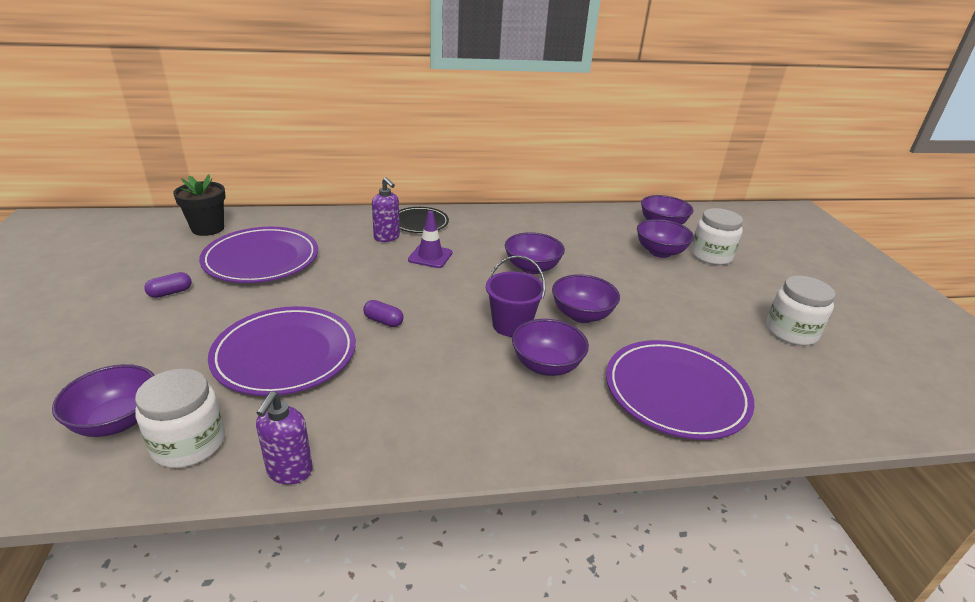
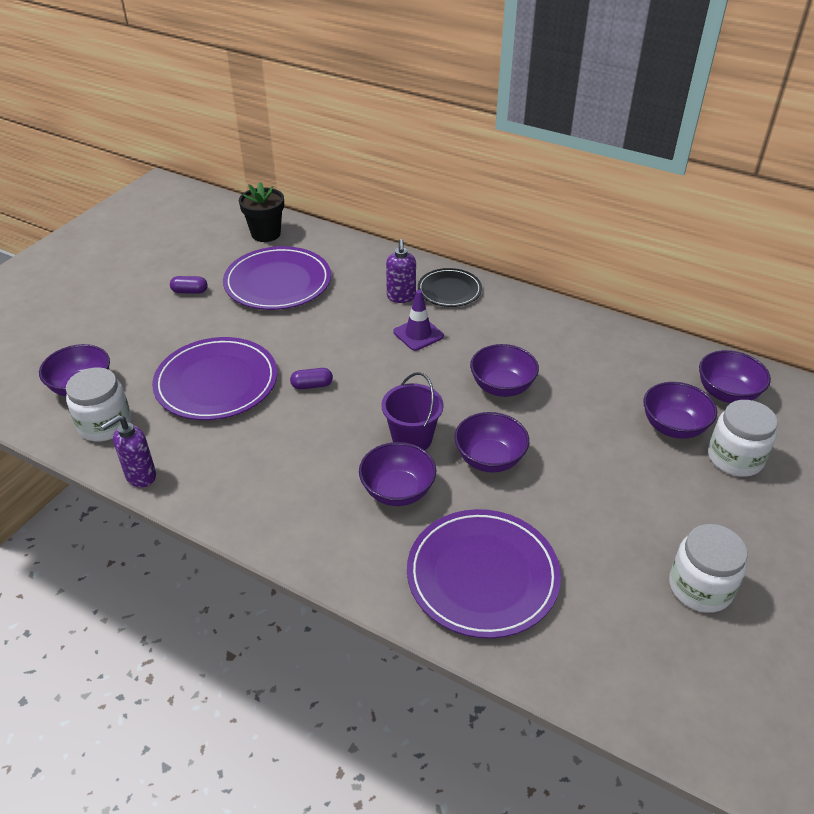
camera: 40 degrees right, 10 degrees up
purple capsule [363,300,404,327] -> purple capsule turned 75 degrees counterclockwise [290,368,333,389]

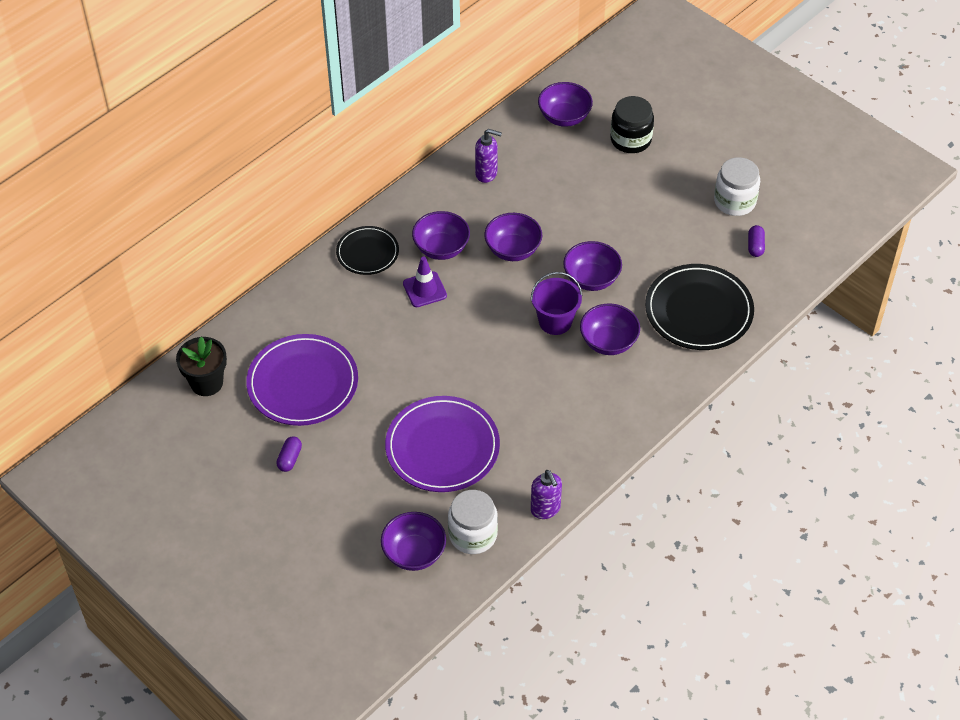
camera: 75 degrees left, 10 degrees up
purple capsule [290,368,333,389] -> purple capsule moved to [748,225,765,257]
purple soap dispenser [386,239,416,303] -> purple soap dispenser moved to [475,129,502,183]
purple plate [407,509,561,639] -> black plate [645,264,754,350]
purple bowl [643,382,717,439] -> purple bowl moved to [412,211,470,260]
white jar [708,400,778,477] -> black jar [610,96,654,153]

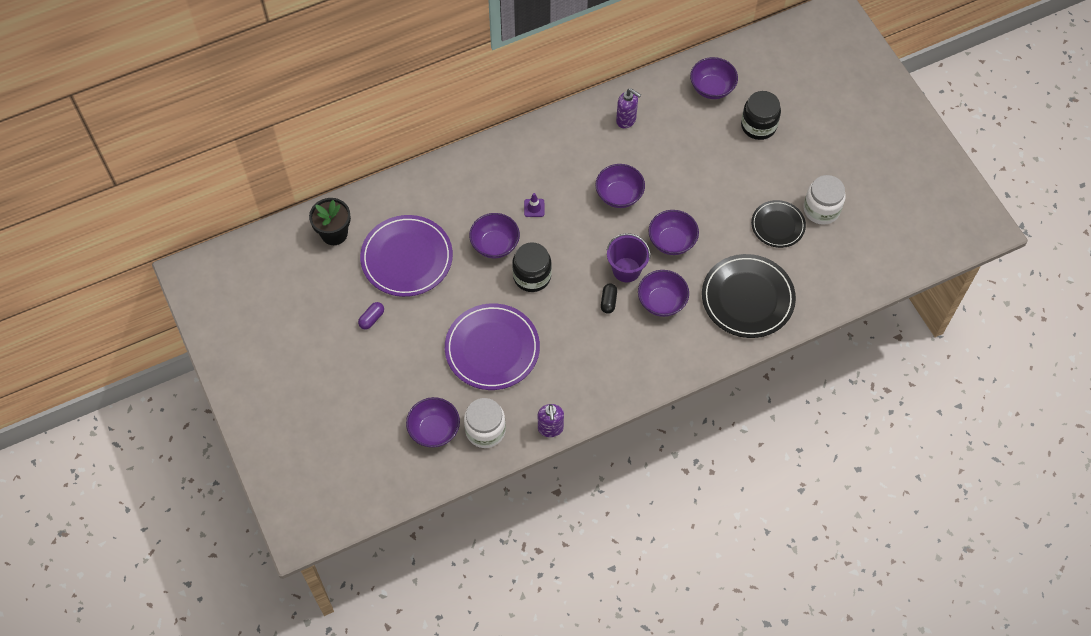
camera: 20 degrees right, 10 degrees up
black plate [336,226,399,275] -> black plate moved to [751,200,806,248]
purple traffic cone [403,257,447,307] -> purple traffic cone [524,193,544,217], size x0.65
purple bowl [412,211,470,260] -> purple bowl moved to [469,213,520,258]
purple capsule [748,225,765,257] -> none
none -> black jar [512,242,552,292]
none -> black capsule [601,283,617,314]

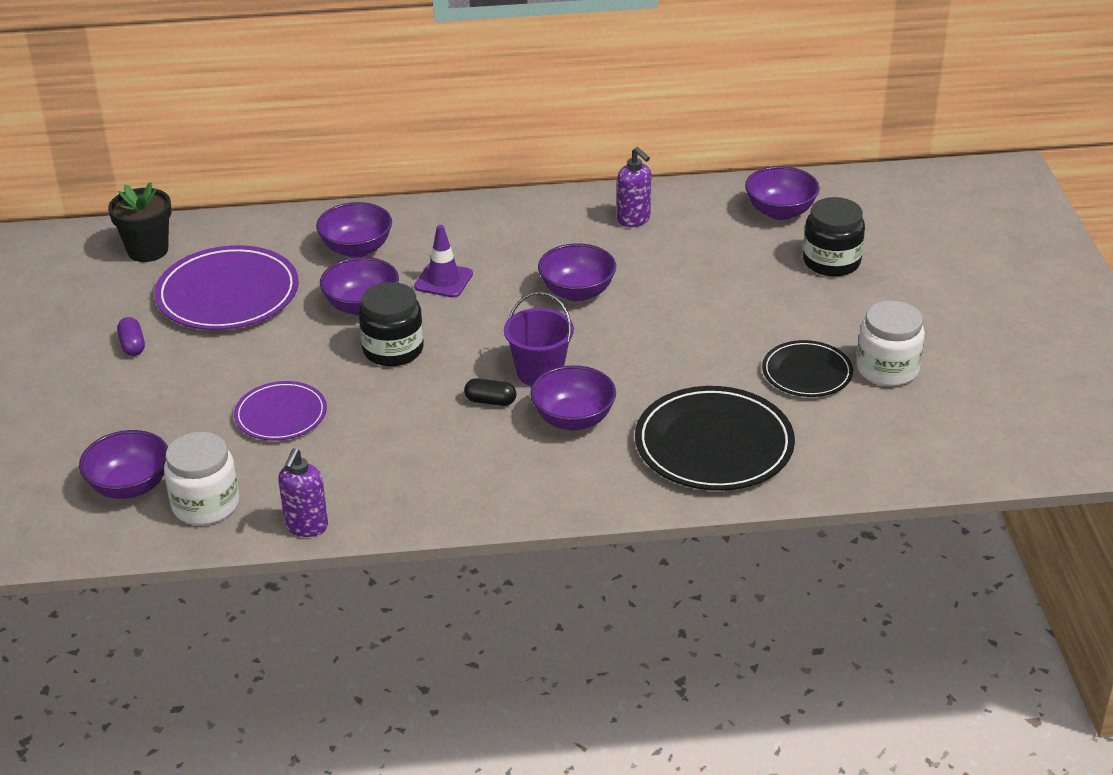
camera: 20 degrees right, 25 degrees down
purple capsule [358,302,384,329] -> purple capsule turned 75 degrees counterclockwise [117,317,145,356]
purple plate [445,303,540,390] -> purple plate [234,381,327,441], size x0.59
purple traffic cone [524,193,544,217] -> purple traffic cone [414,225,473,298], size x1.54
black capsule [601,283,617,314] -> black capsule turned 75 degrees clockwise [464,378,516,406]
purple bowl [648,210,699,255] -> purple bowl moved to [316,202,392,258]

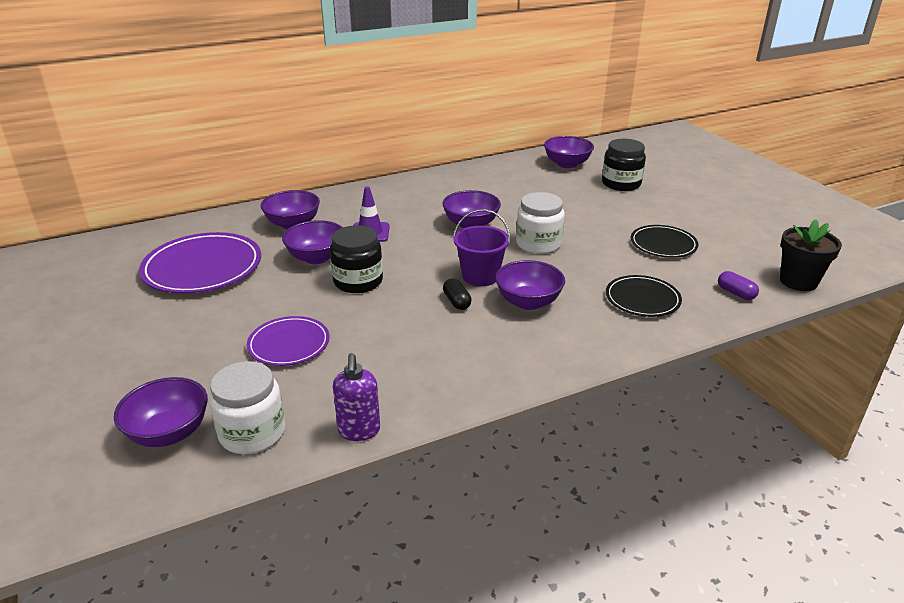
camera: 20 degrees left, 5 degrees down
black flower pot [108,182,172,262] -> black flower pot moved to [780,219,842,291]
purple capsule [117,317,145,356] -> purple capsule moved to [718,271,759,300]
black capsule [464,378,516,406] -> black capsule turned 75 degrees clockwise [443,278,471,310]
purple soap dispenser [617,147,651,227] -> none
black plate [635,386,795,491] -> black plate [606,275,682,317], size x0.59
white jar [857,301,925,386] -> white jar moved to [516,192,565,254]

